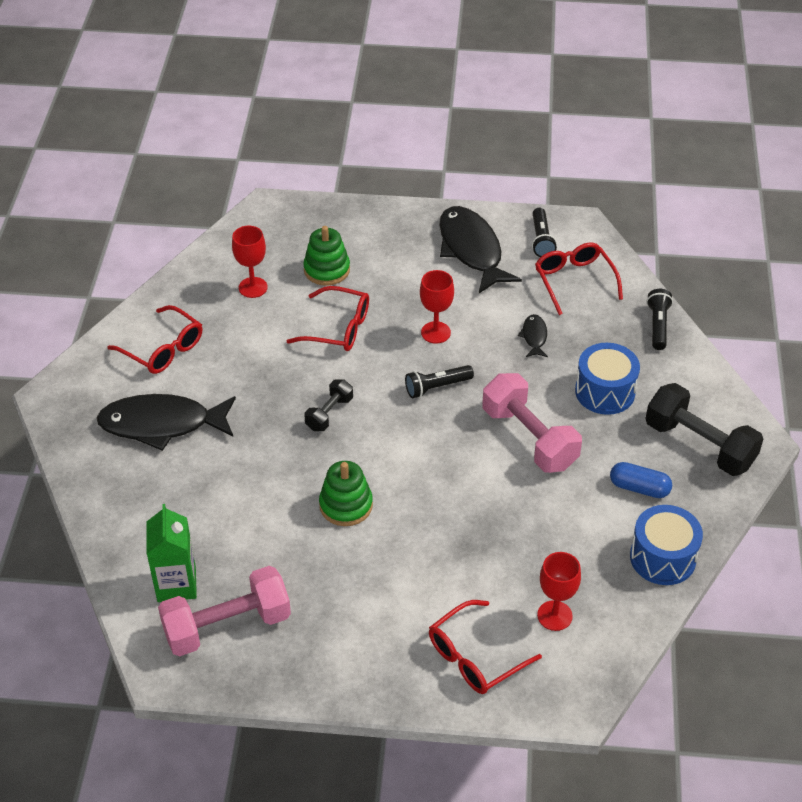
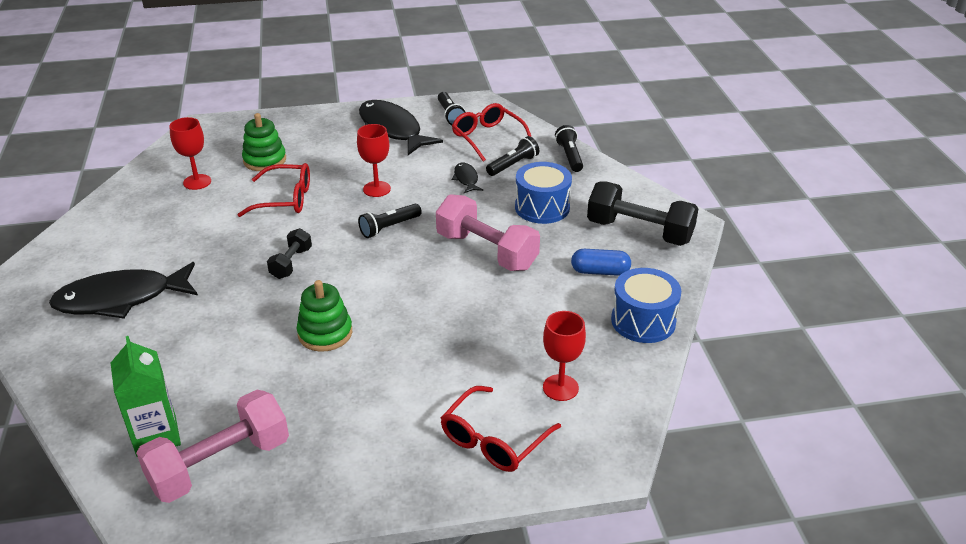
camera: 15 degrees left, 10 degrees down
red glasses [107,305,202,374] -> none
none -> black flashlight [486,136,539,176]

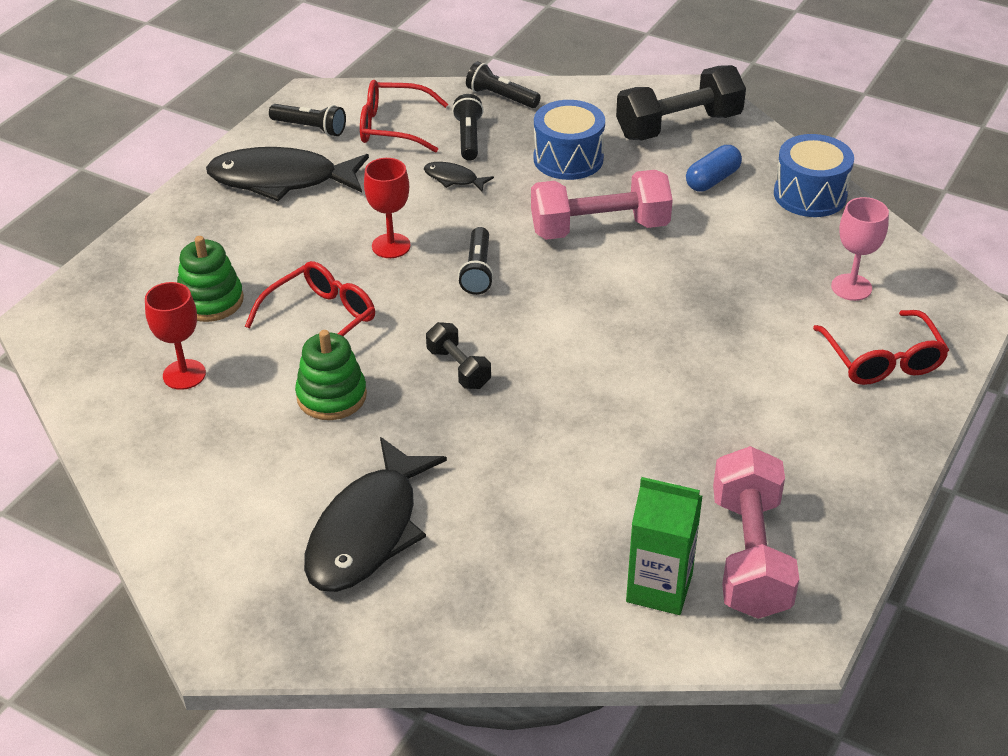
camera: 50 degrees left, 5 degrees up
green stacking toy [297,280,352,352] -> green stacking toy moved to [295,330,367,420]
red goblet [543,311,586,401] -> pink goblet [831,197,889,301]

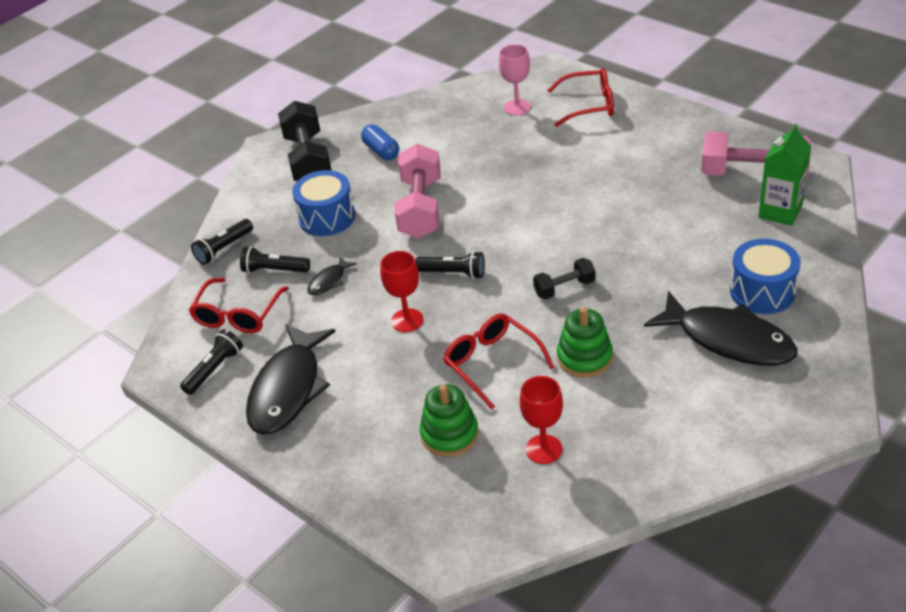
camera: 75 degrees left, 0 degrees up
blue drum [774,134,854,217] -> blue drum moved to [730,239,801,314]

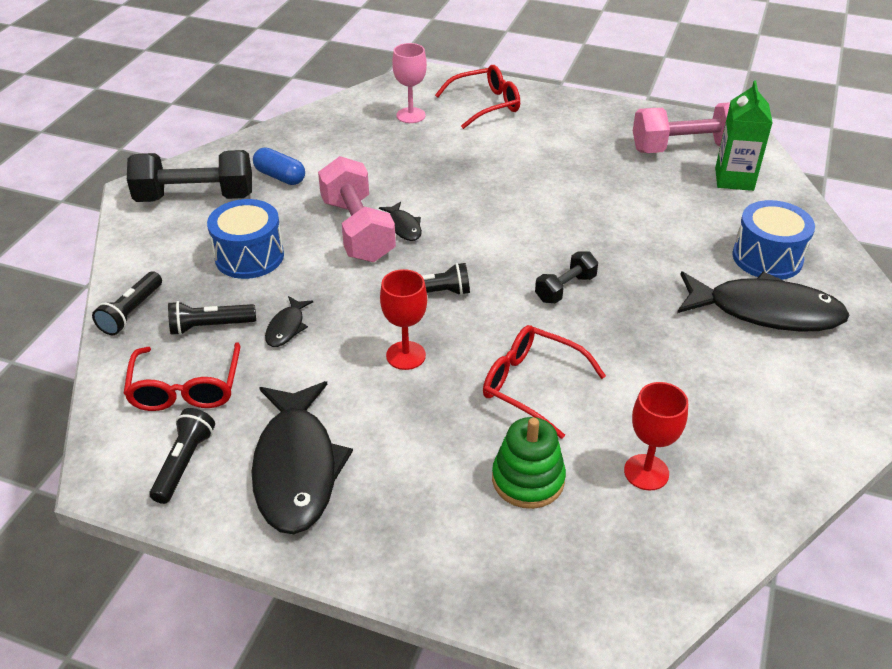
camera: 25 degrees left, 0 degrees up
black dumbbell [278,101,332,181] -> black dumbbell turned 60 degrees counterclockwise [127,150,252,202]
green stacking toy [557,307,613,378] -> none
none -> black fish [379,201,422,241]

